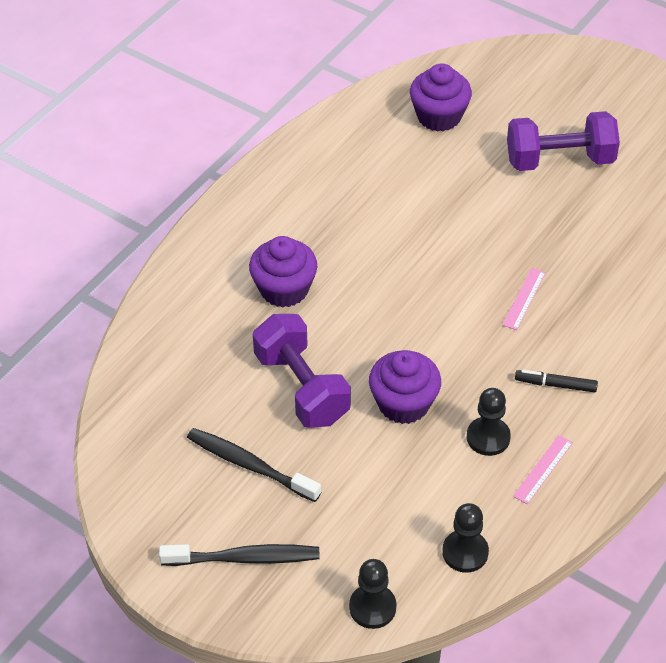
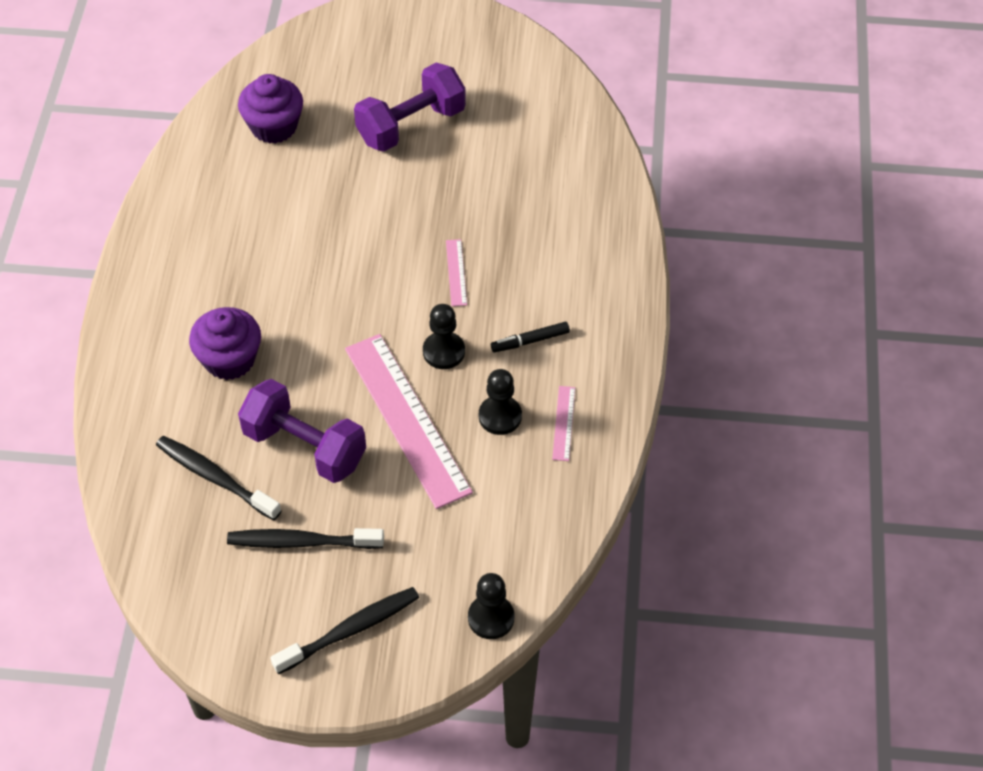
camera: 30 degrees left, 5 degrees up
purple cupcake [369,350,441,424] -> pink ruler [345,334,473,509]
black pawn [442,503,489,573] -> black pawn moved to [423,304,465,369]
none -> black toothbrush [156,436,282,520]

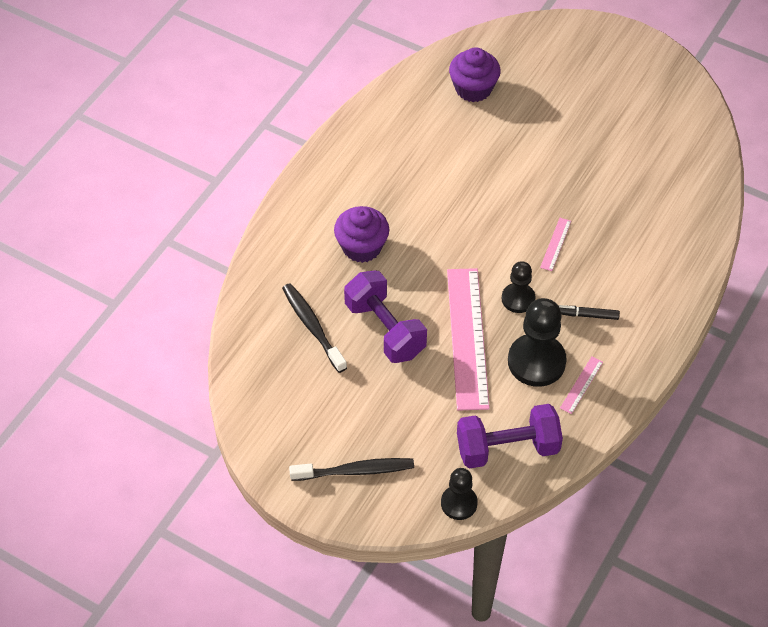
camera: 25 degrees right, 0 degrees up
black toothbrush [227,528,384,549] -> none
purple dumbbell [354,63,466,152] -> purple dumbbell moved to [457,404,563,469]
black pawn [479,369,522,435] -> black pawn [508,298,567,387], size x1.68

